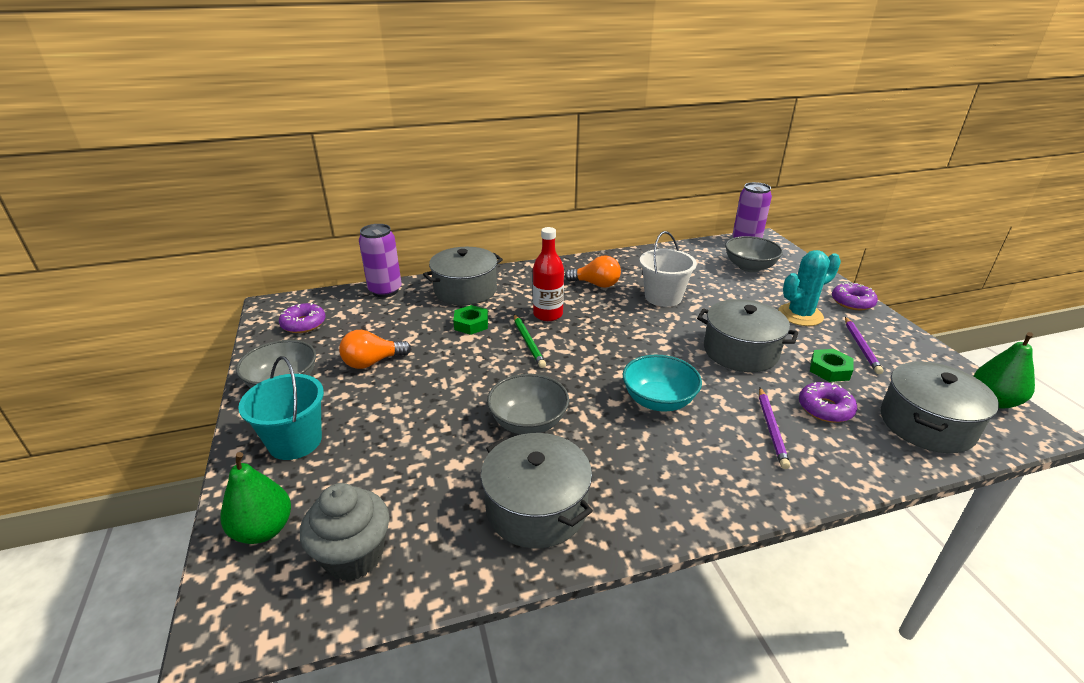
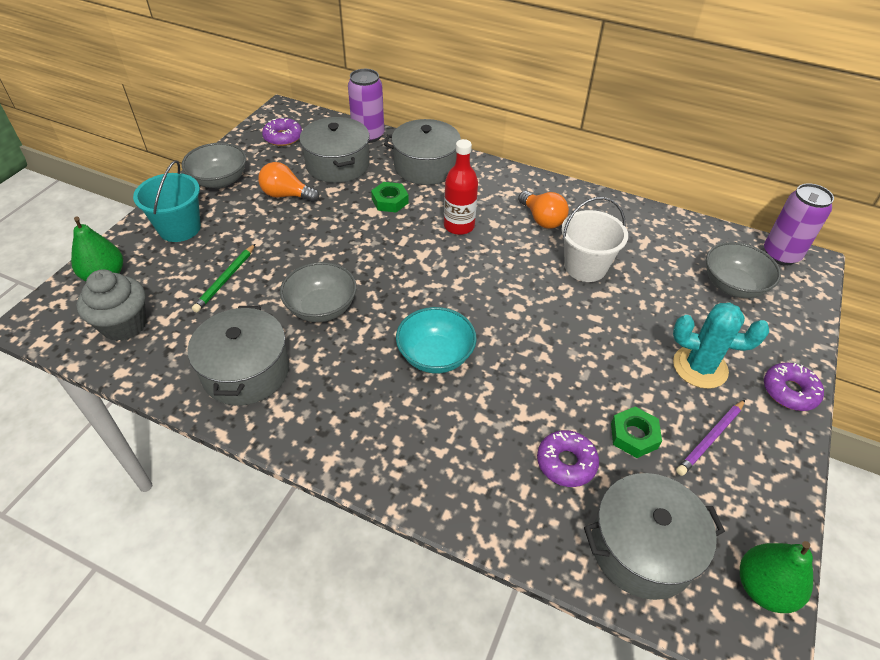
camera: 40 degrees right, 15 degrees up
green pencil [514,314,546,368] -> green pencil moved to [192,244,255,312]
grey pot [697,299,798,372] -> grey pot moved to [300,117,370,183]
purple pencil [759,388,790,469] -> none

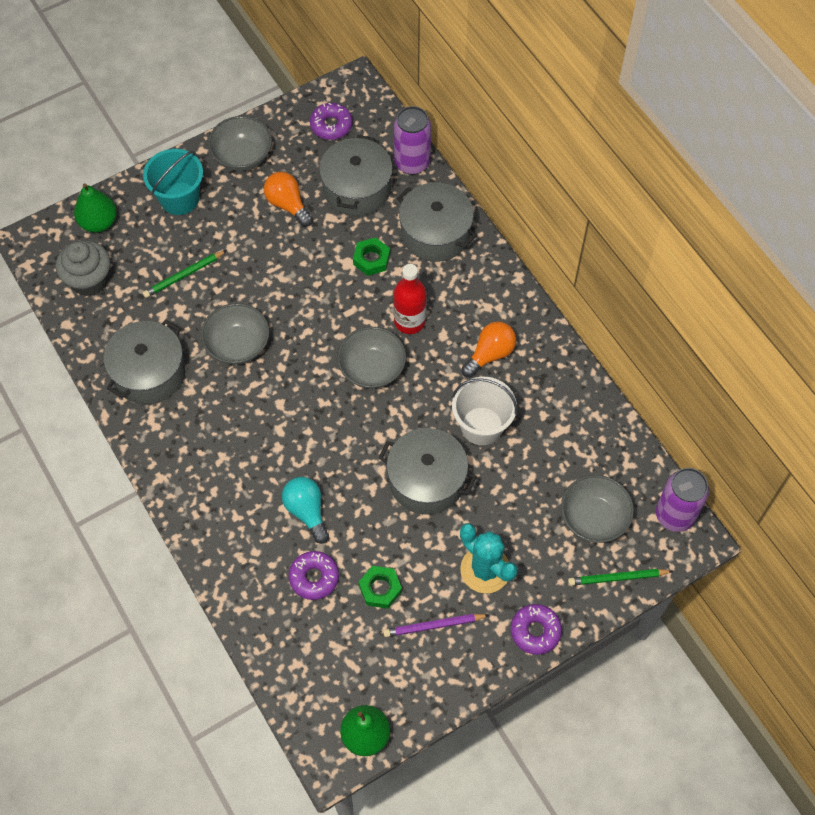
camera: 35 degrees right, 15 degrees up
turquoise bowl [396,307,477,373] -> none
orange light bulb [518,191,569,229] -> orange light bulb turned 135 degrees counterclockwise [462,322,516,377]
grey pot [584,473,725,600] -> grey pot moved to [379,428,476,515]
none -> turquoise light bulb [282,477,329,544]
none -> grey bowl [337,327,406,389]
none -> green pencil [568,569,673,586]

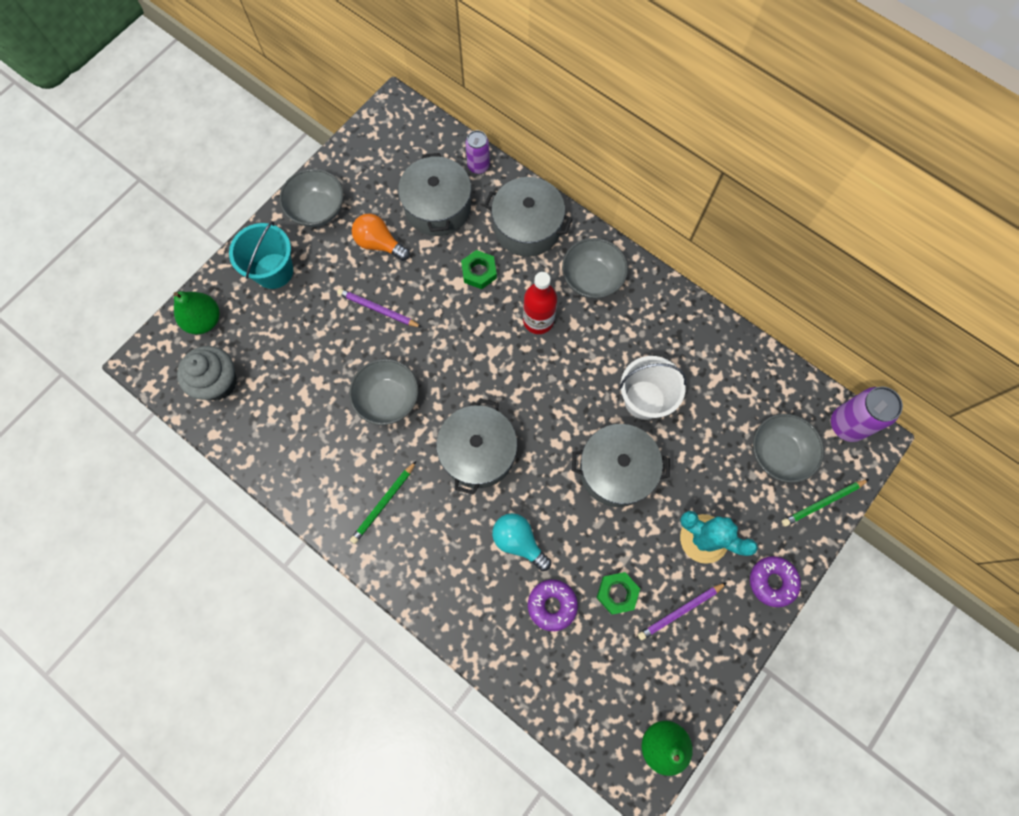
camera: 20 degrees left, 10 degrees up
grey pot [104,320,186,404] -> grey pot moved to [436,398,517,495]
green pencil [143,250,227,298] -> green pencil moved to [350,461,416,544]
purple donut [310,103,352,140] -> none
grey bowl [337,327,406,389] -> grey bowl moved to [562,238,628,299]
purple can [394,106,431,175] -> purple can [465,130,490,174], size x0.64
orange light bulb [462,322,516,377] -> none
none -> purple pencil [337,288,422,328]

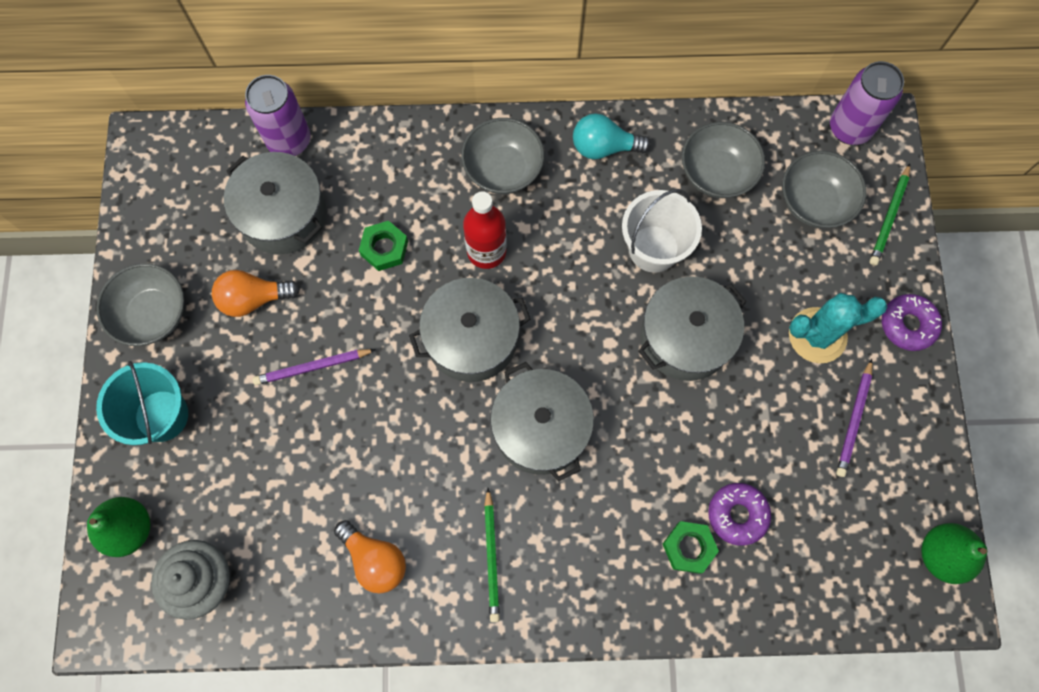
camera: 40 degrees left, 0 degrees up
grey bowl [349,359,418,425] -> grey bowl moved to [682,122,765,198]
purple can [465,130,490,174] -> purple can [245,75,311,156], size x1.56
grey pot [484,177,573,257] -> grey pot moved to [409,278,531,382]
turquoise light bulb [492,513,551,571] -> turquoise light bulb moved to [573,113,651,159]
green nut [597,572,640,615] -> green nut moved to [663,521,719,574]
none -> orange light bulb [334,520,406,594]

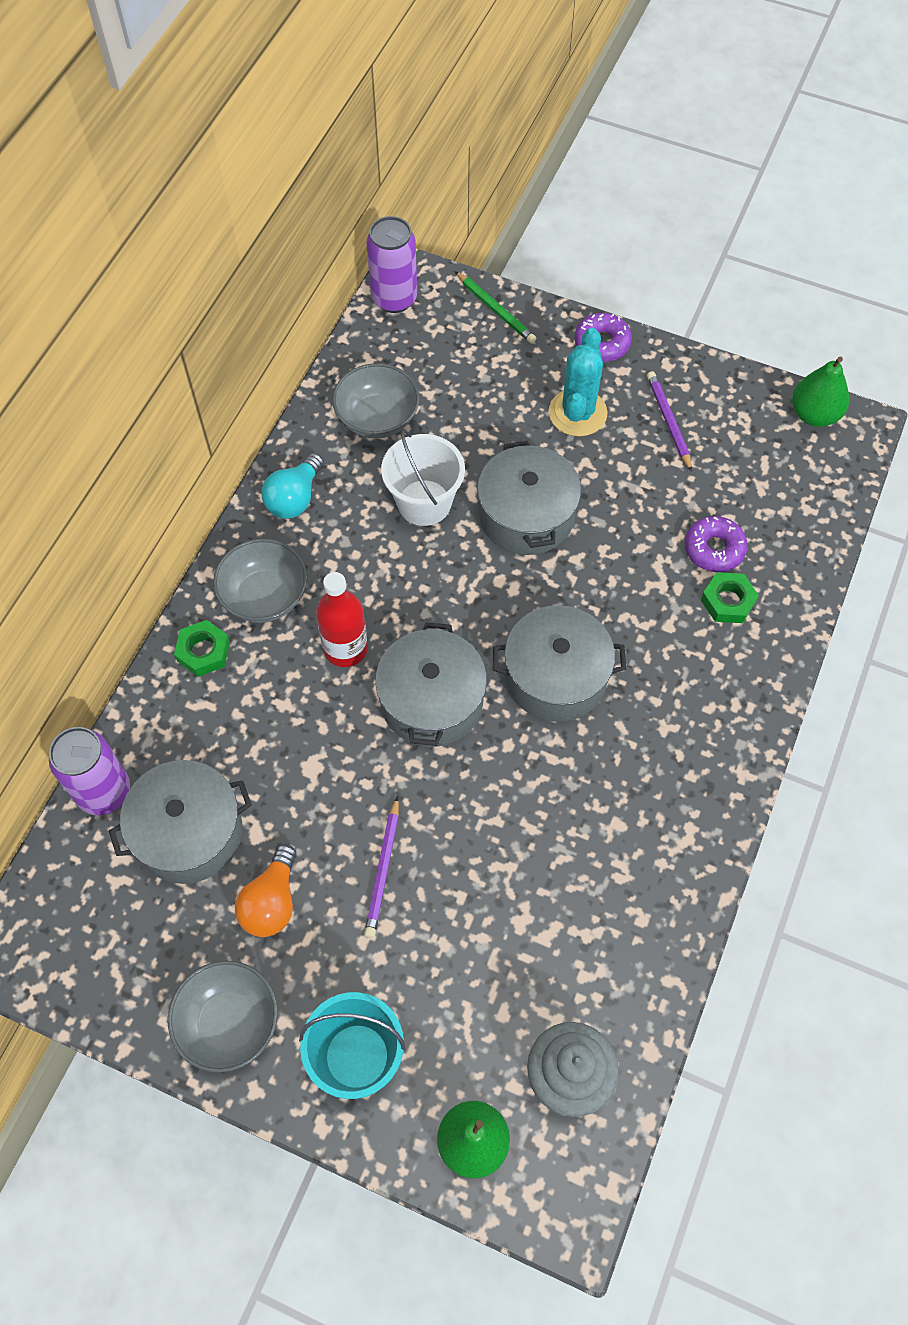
camera: 65 degrees left, 10 degrees down
orange light bulb [334,520,406,594] -> none
green nut [359,221,408,271] -> green nut moved to [174,620,230,677]
green pencil [484,488,500,622] -> none
grey bowl [782,151,867,228] -> none
purple pencil [836,359,872,477] -> purple pencil turned 150 degrees counterclockwise [647,371,692,472]

